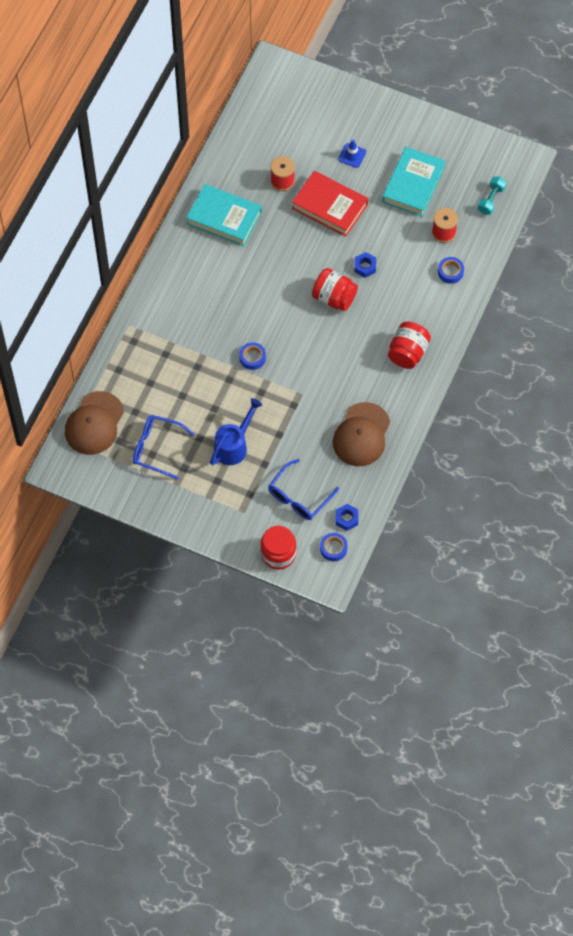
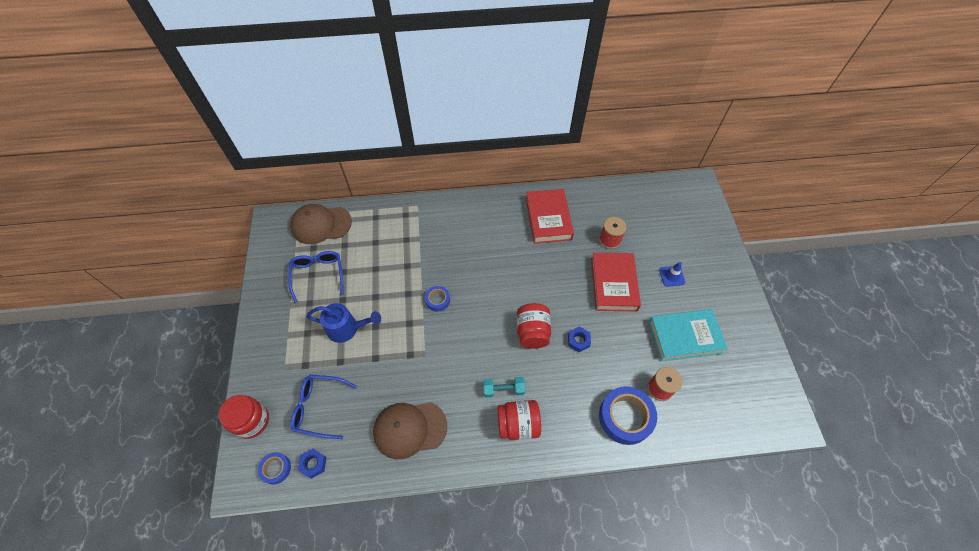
camera: 60 degrees right, 5 degrees down
turquoise book [186,184,262,246] -> red book [526,189,574,244]
blue tape [438,257,464,284] -> blue tape [599,386,657,445], size x1.93
turquoise dumbbell [478,176,506,215] -> turquoise dumbbell moved to [483,377,525,397]

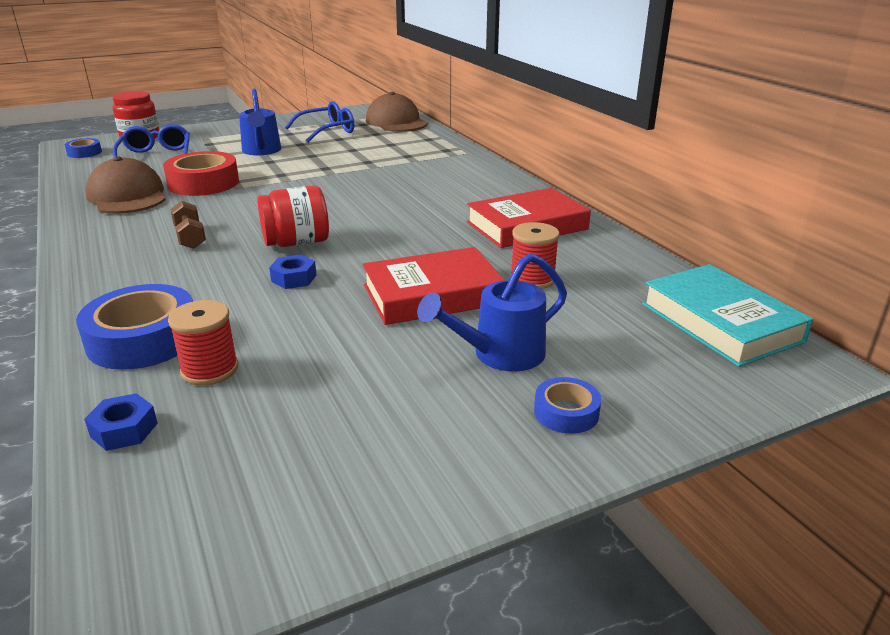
camera: 70 degrees right, 30 degrees down
blue nut [298,448,327,479] -> blue nut moved to [84,393,158,451]
blue tape [425,286,450,312] -> blue tape moved to [534,377,601,434]
turquoise dumbbell [483,377,525,397] -> brown dumbbell [170,201,206,249]
red jar [497,400,541,440] -> none
turquoise book [649,309,727,362] -> turquoise book moved to [642,264,814,367]
blue traffic cone [659,262,685,287] -> blue watering can [417,253,567,371]
none -> red tape [163,151,239,196]

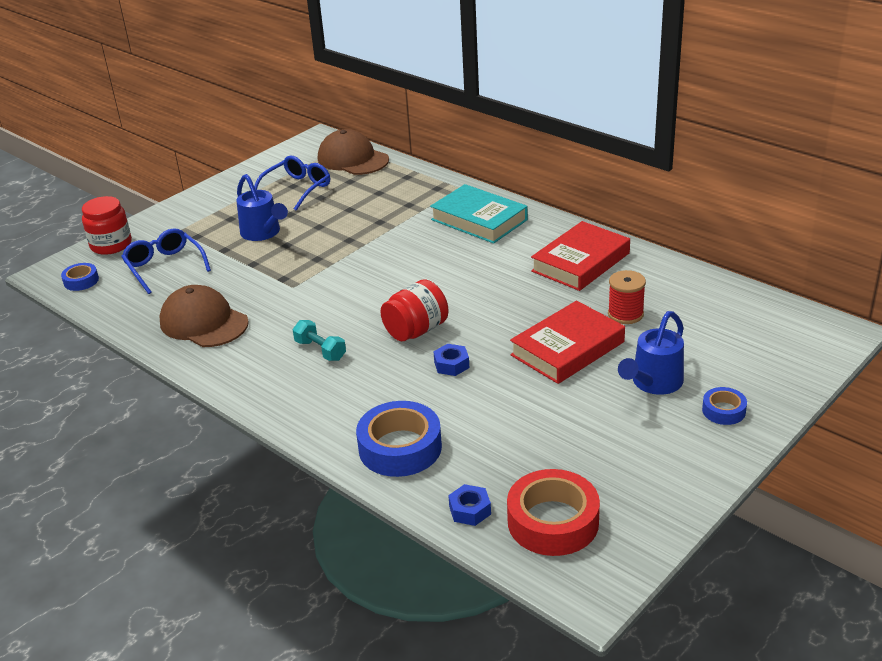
camera: 20 degrees left, 5 degrees up
red tape [163,151,239,196] -> red tape moved to [507,469,600,556]
red spool [168,300,238,386] -> none
brown dumbbell [170,201,206,249] -> turquoise dumbbell [293,320,346,361]
turquoise book [642,264,814,367] -> turquoise book moved to [430,184,528,244]

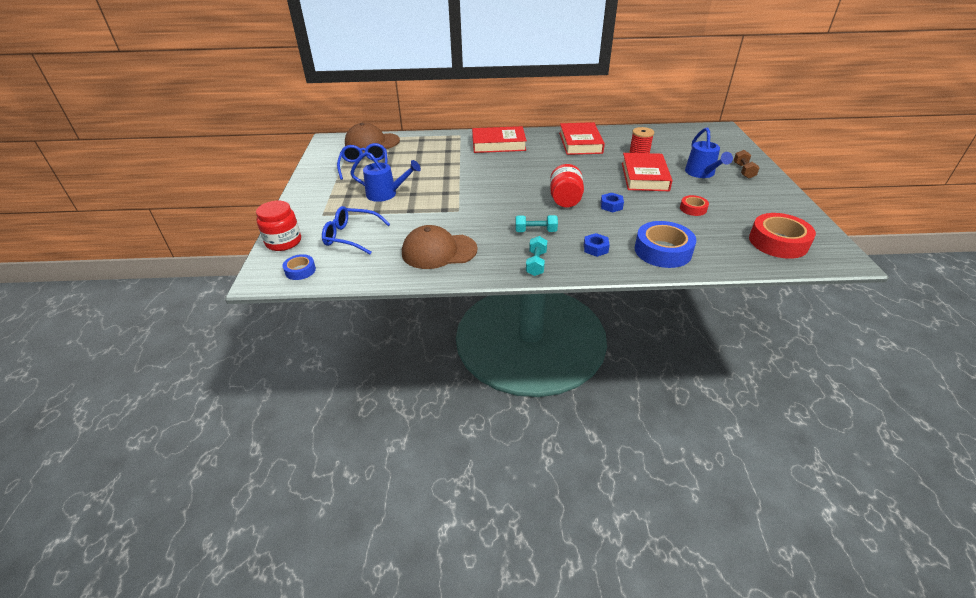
camera: 45 degrees left, 5 degrees up
turquoise book [430,184,528,244] -> red book [472,126,527,153]
blue nut [448,484,491,526] -> blue nut moved to [584,233,610,257]
blue tape [702,387,747,425] -> brown dumbbell [734,150,759,179]
none -> turquoise dumbbell [526,236,547,276]
none -> red tape [680,195,709,216]

